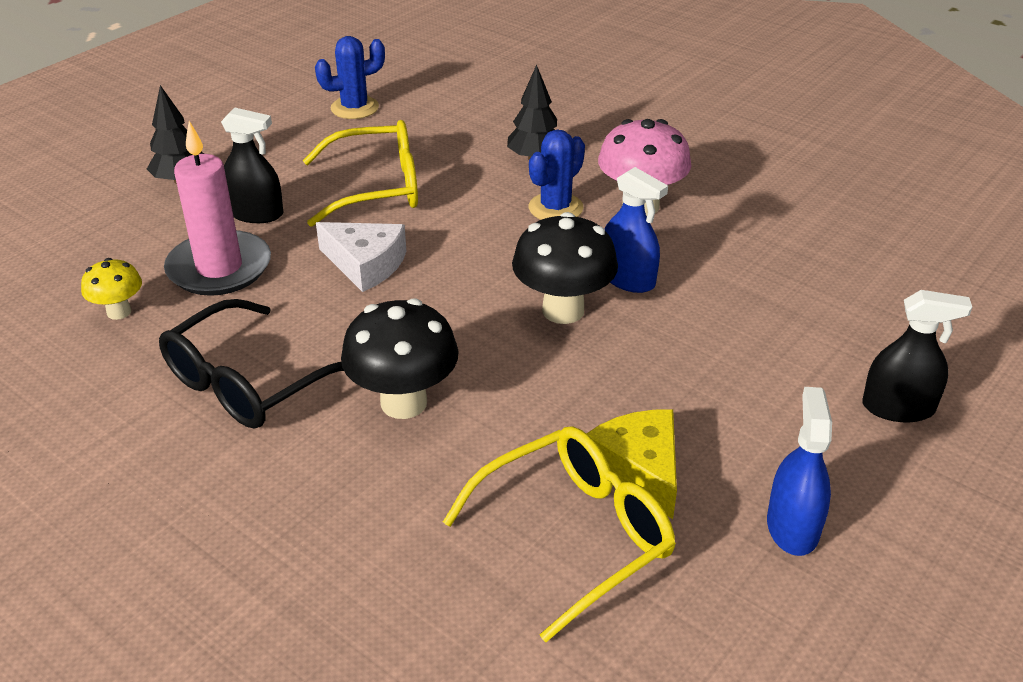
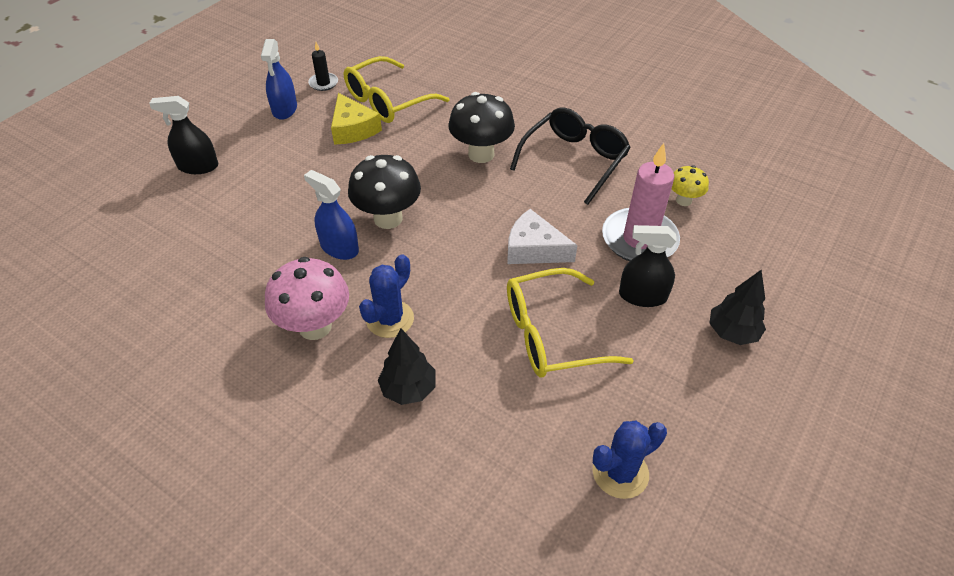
camera: 175 degrees right, 10 degrees up
none -> black candle [308,42,338,91]

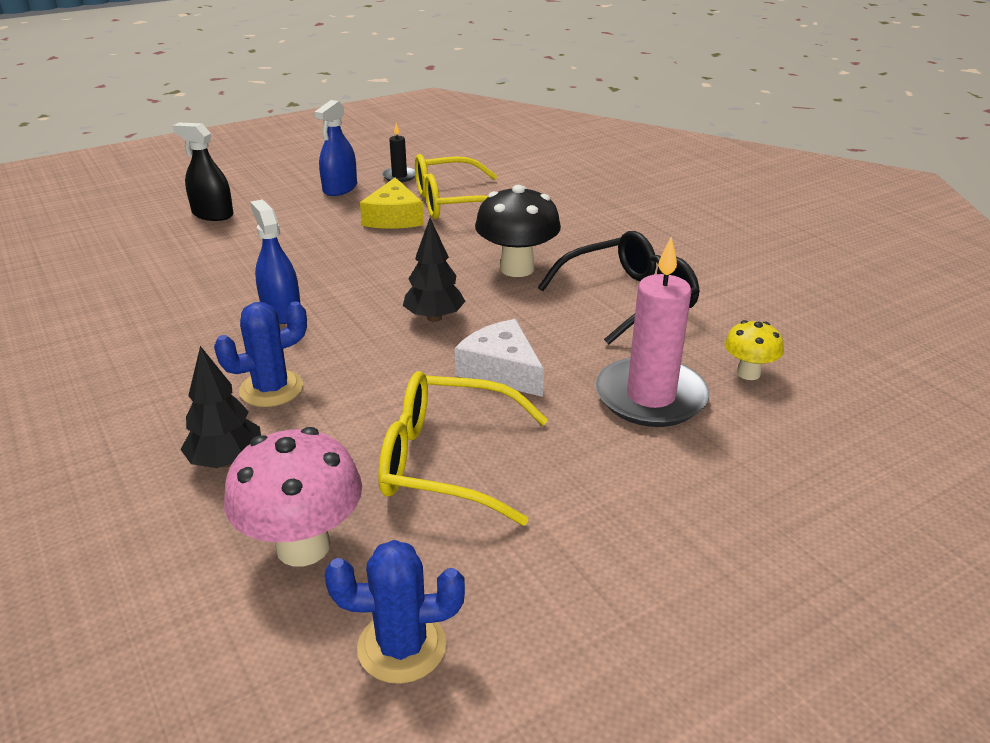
camera: 25 degrees right, 15 degrees down
pink mushroom [265,257,349,340] -> pink mushroom moved to [224,427,362,567]
black mushroom [348,155,421,229] -> none
black spray bottle [619,225,676,307] -> none
black tree [709,270,766,345] -> black tree moved to [403,218,466,322]

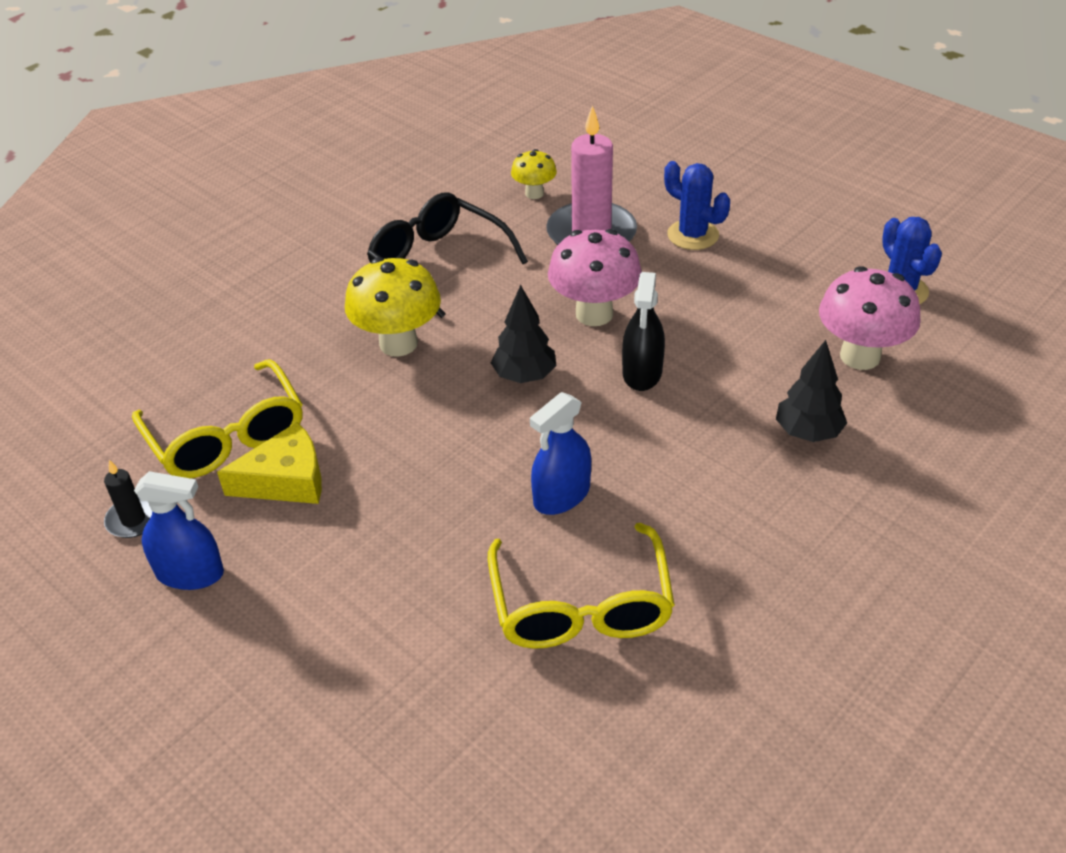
camera: 105 degrees left, 10 degrees up
black spray bottle [172,122,233,221] -> black spray bottle moved to [622,272,665,391]
blue cactus [214,301,307,407] -> blue cactus moved to [664,161,730,250]
yellow glasses [378,371,548,526] -> yellow glasses moved to [488,523,675,649]
white cheese [454,319,544,397] -> pink mushroom [548,229,642,326]
black mushroom [475,185,561,277] -> yellow mushroom [345,257,441,357]

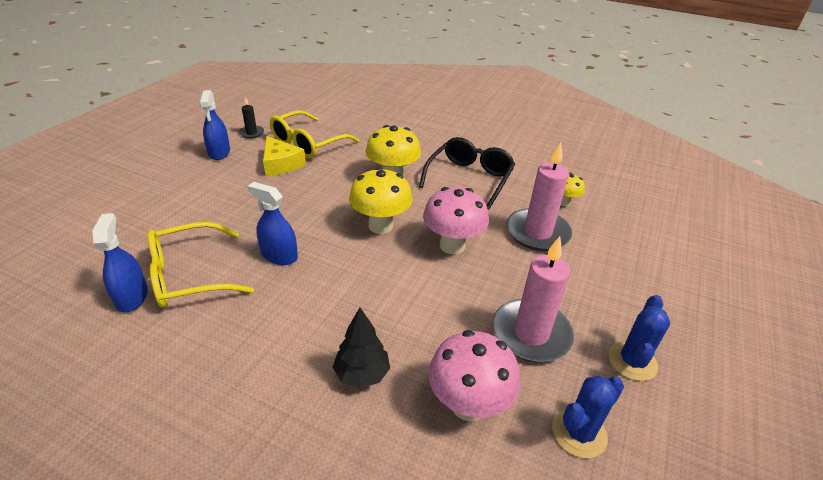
camera: 70 degrees right, 5 degrees down
black tree [491,285,557,383] -> yellow mushroom [349,167,413,234]
black spray bottle [622,272,665,391] -> none
blue cactus [664,161,730,250] -> blue cactus moved to [609,295,670,381]
none -> blue spray bottle [92,213,148,312]
none -> pink candle [492,236,574,362]

